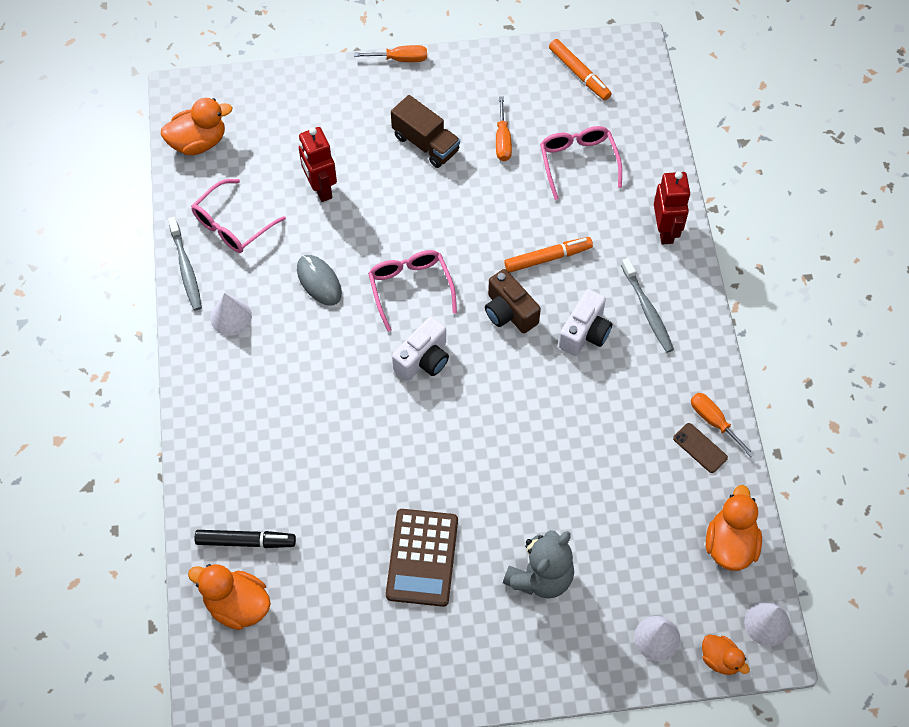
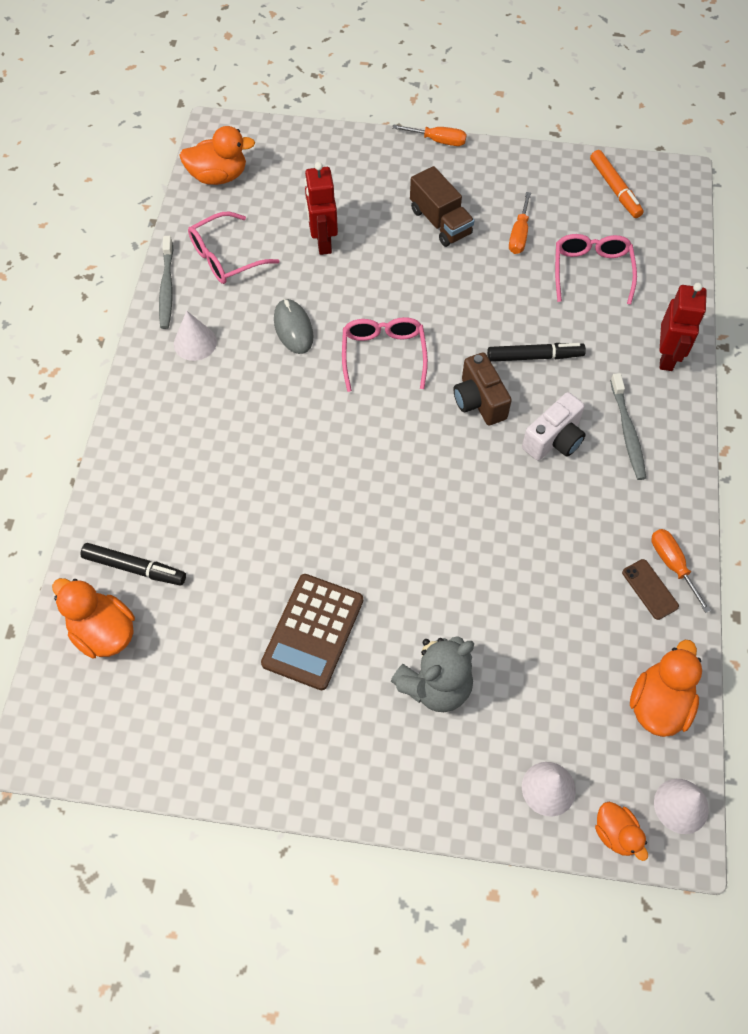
camera: 15 degrees right, 0 degrees up
white camera [392,317,449,381] -> none
orange marker [504,237,593,273] -> black marker [487,343,586,362]

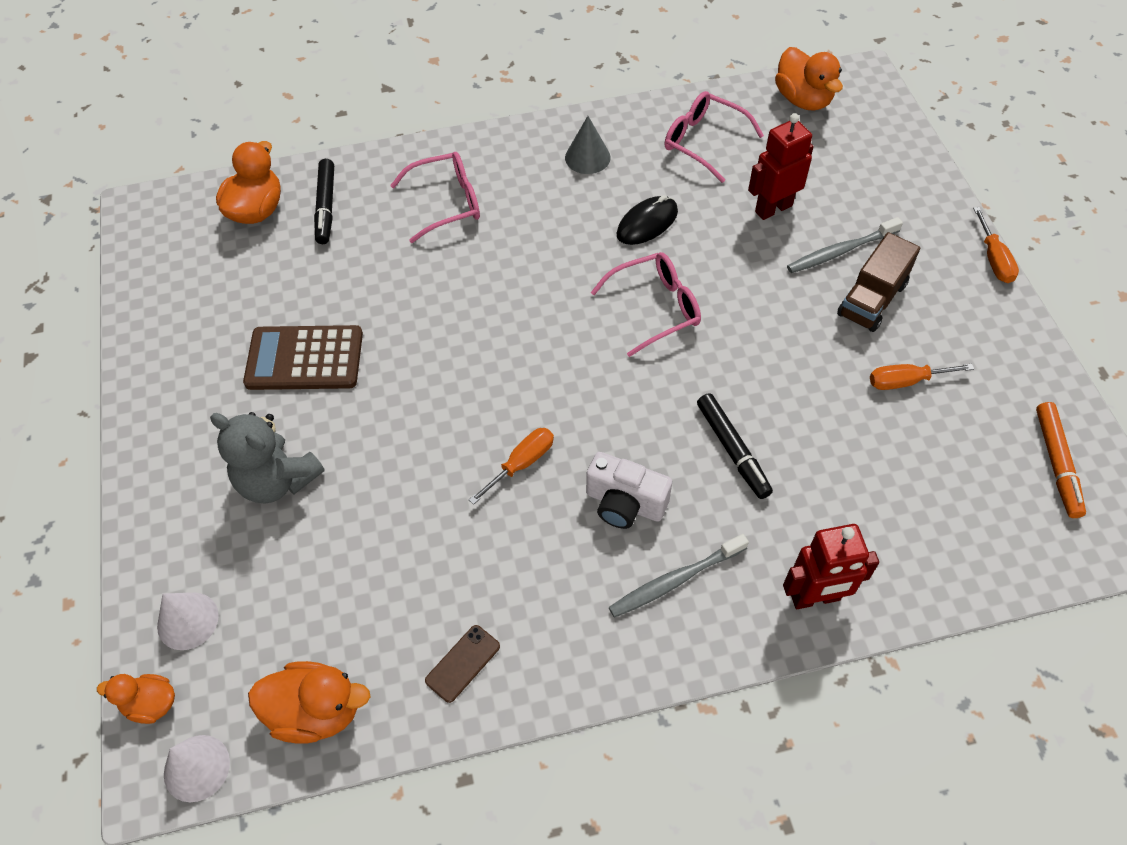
camera: 70 degrees right, 5 degrees down
grey toothbrush [159,236,173,329] -> grey toothbrush moved to [787,217,903,273]
white cone [174,311,217,361] -> grey cone [565,116,611,174]
grey mouse [274,299,314,354] -> black mouse [617,195,678,245]
brown camera [454,352,512,425] -> none
pink glasses [555,234,637,305] -> pink glasses moved to [390,152,480,243]
orange marker [590,150,644,218] -> orange marker turned 45 degrees counterclockwise [1036,402,1086,518]
orange duck [595,802,648,861] -> orange duck turned 60 degrees clockwise [97,674,175,724]
orange screwdriver [651,529,711,613] -> orange screwdriver moved to [469,428,554,505]

